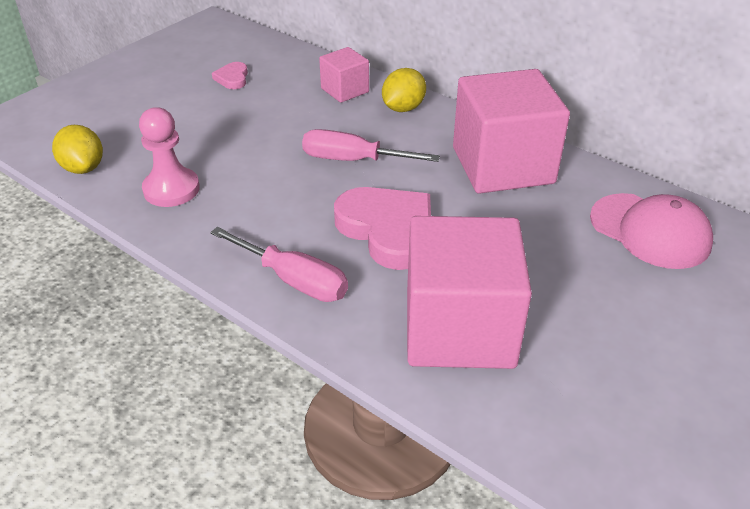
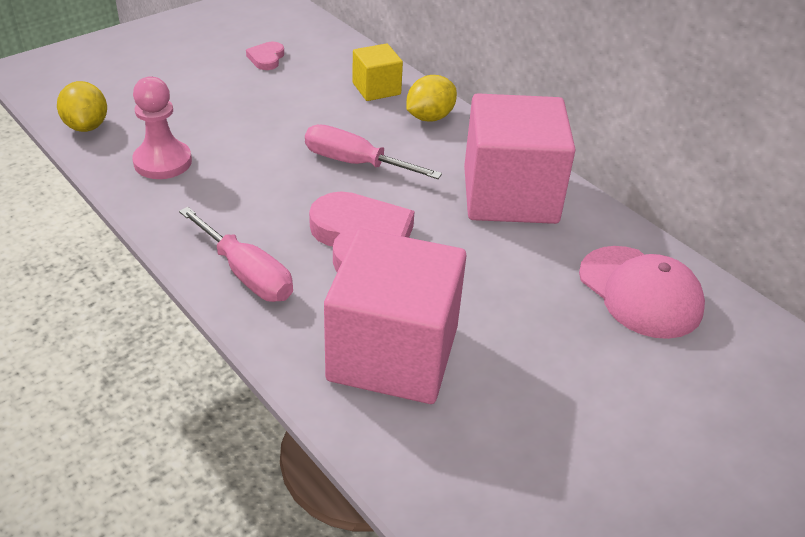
camera: 10 degrees right, 0 degrees up
pink cube [319,47,369,103] -> yellow cube [352,44,403,101]

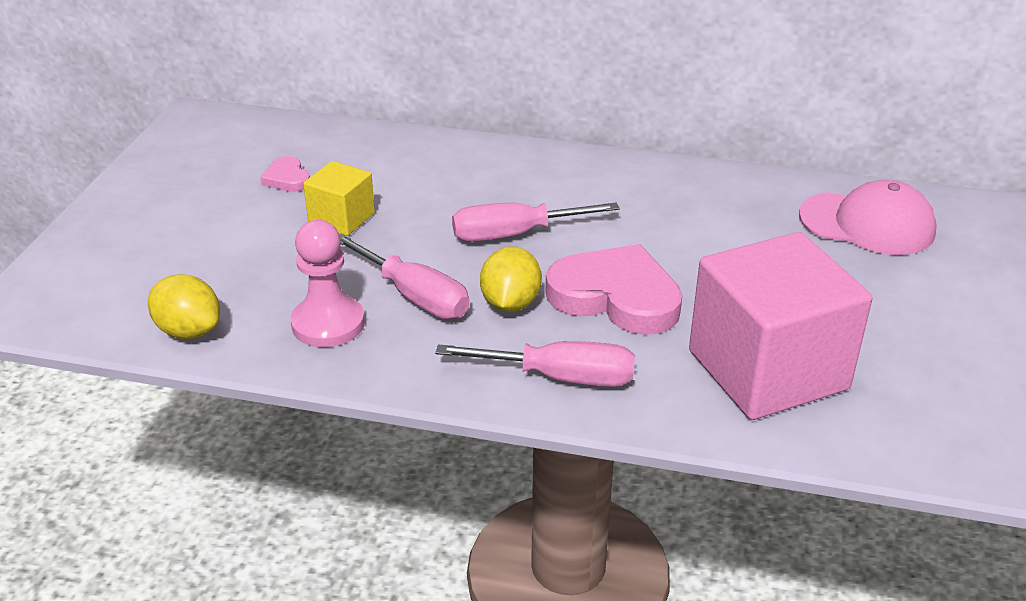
camera: 35 degrees left, 5 degrees down
yellow cube [352,44,403,101] -> yellow cube moved to [303,161,375,236]
yellow lemon [406,75,457,122] -> yellow lemon moved to [480,246,542,312]
pink cube [464,93,575,224] -> none
none -> pink screwdriver [339,234,470,319]

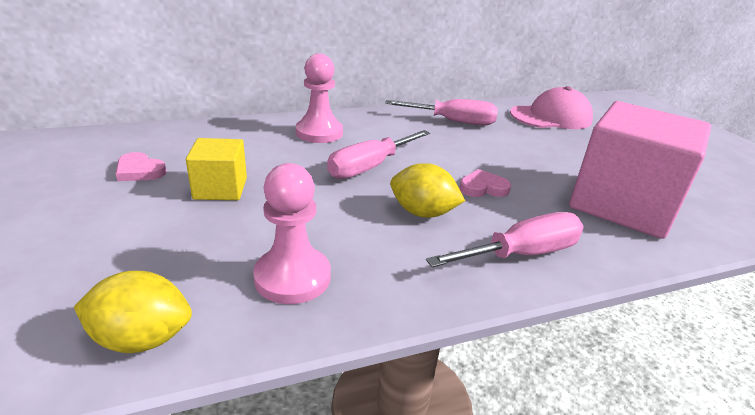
camera: 35 degrees left, 5 degrees down
pink screwdriver [339,234,470,319] -> pink screwdriver moved to [385,99,498,125]
yellow lemon [480,246,542,312] -> yellow lemon turned 45 degrees counterclockwise [390,163,465,218]
pink heart [545,244,683,335] -> pink heart [459,169,511,197], size x0.47
none -> pink pawn [296,54,343,143]

